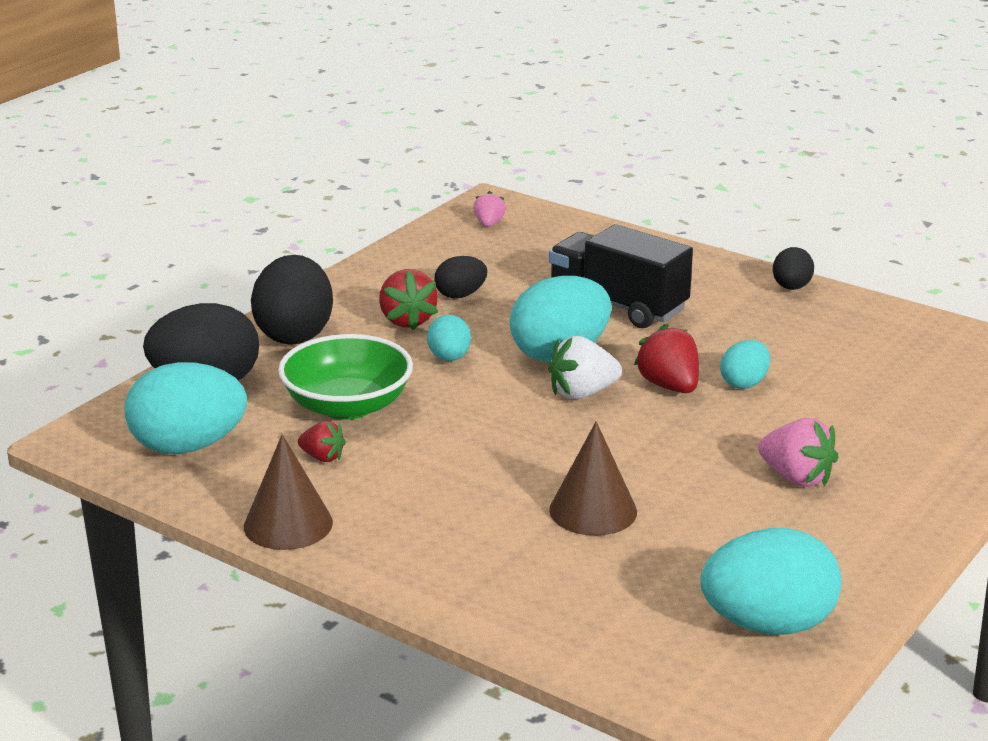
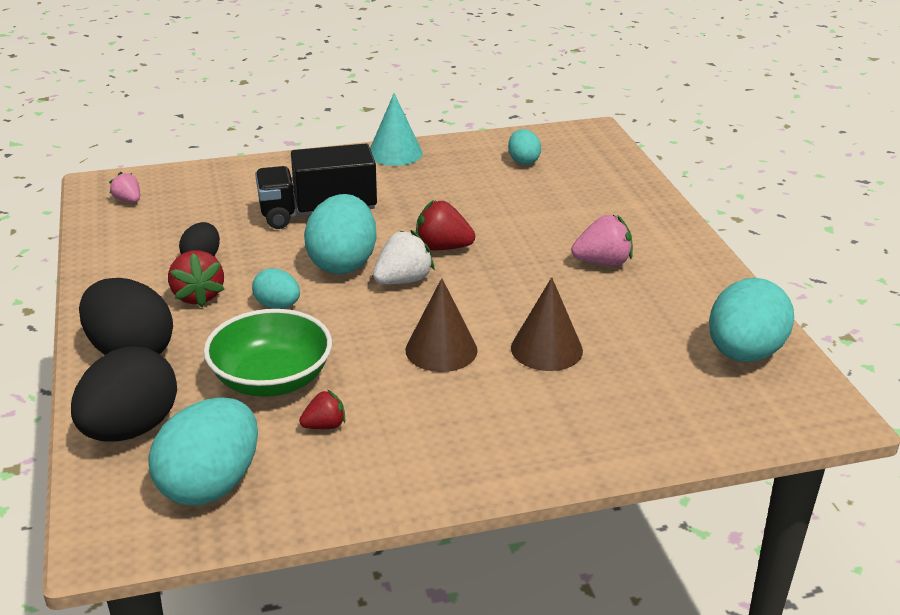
camera: 50 degrees left, 5 degrees up
brown cone [244,434,333,550] -> brown cone moved to [405,278,478,372]
red strawberry [379,269,438,331] -> red strawberry turned 45 degrees clockwise [168,250,225,307]
white strawberry [548,336,622,399] -> white strawberry turned 150 degrees counterclockwise [373,230,435,284]
turquoise egg [720,340,770,389] -> turquoise egg moved to [508,129,541,165]
black egg [773,247,814,290] -> turquoise cone [370,93,423,166]

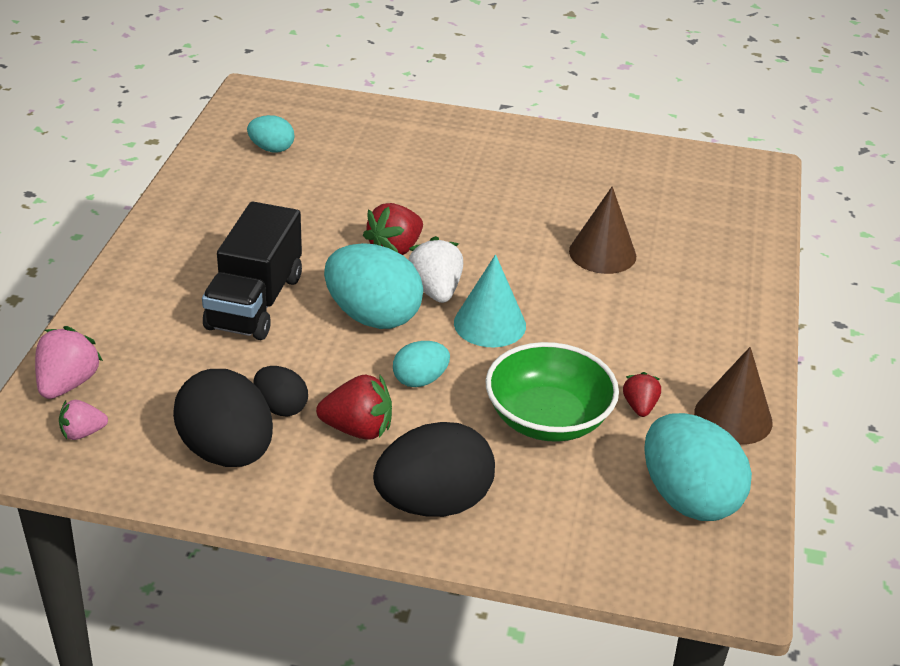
camera: 65 degrees left, 5 degrees up
black egg [71,346,177,442] -> black egg moved to [173,369,273,467]
turquoise cone [370,93,423,166] -> turquoise cone moved to [454,254,526,348]
brown cone [405,278,478,372] -> brown cone moved to [694,347,773,445]
pink strawberry [571,215,633,266] -> pink strawberry moved to [35,326,103,399]
turquoise egg [709,278,794,362] -> none

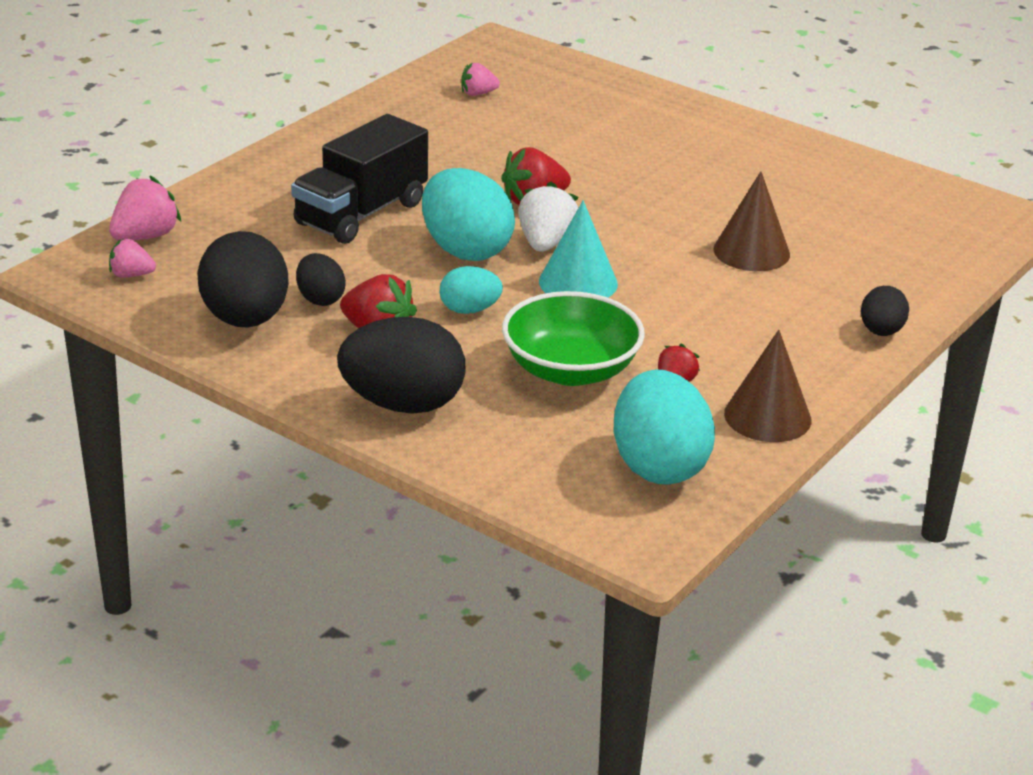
camera: 25 degrees right, 5 degrees down
turquoise egg [247,115,295,153] -> pink strawberry [461,63,500,96]
none -> black egg [861,286,909,336]

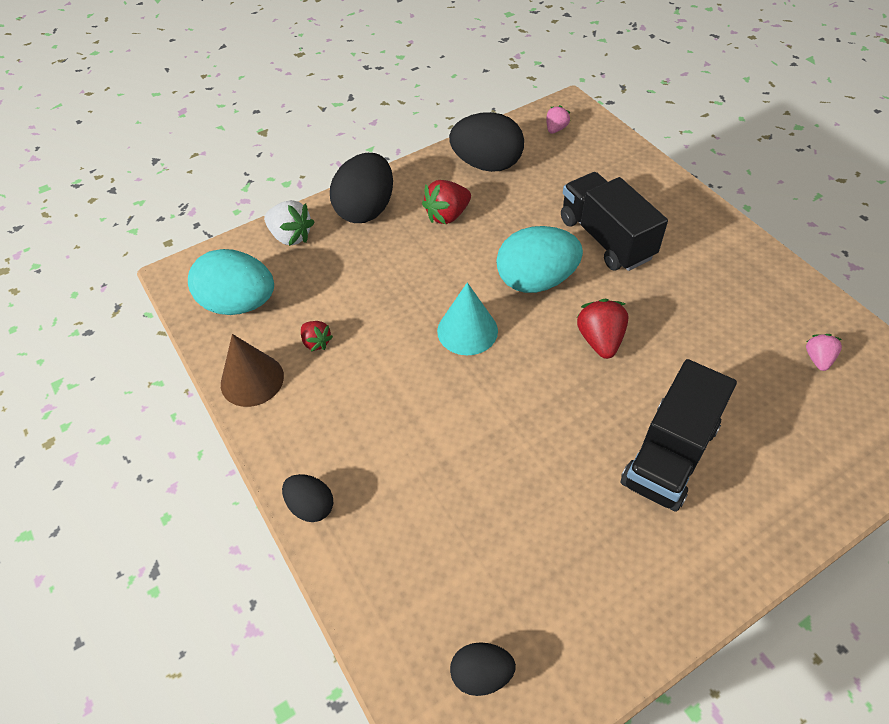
camera: 115 degrees right, 20 degrees up
pink strawberry [109,176,181,241] -> none
black egg [296,253,346,306] -> black egg moved to [450,642,516,696]
turquoise egg [439,266,503,314] -> none
green bowl [502,291,645,386] -> none
white strawberry [518,182,578,252] -> white strawberry moved to [264,200,314,246]
brown cone [713,171,790,271] -> none
none -> black truck [621,359,737,512]

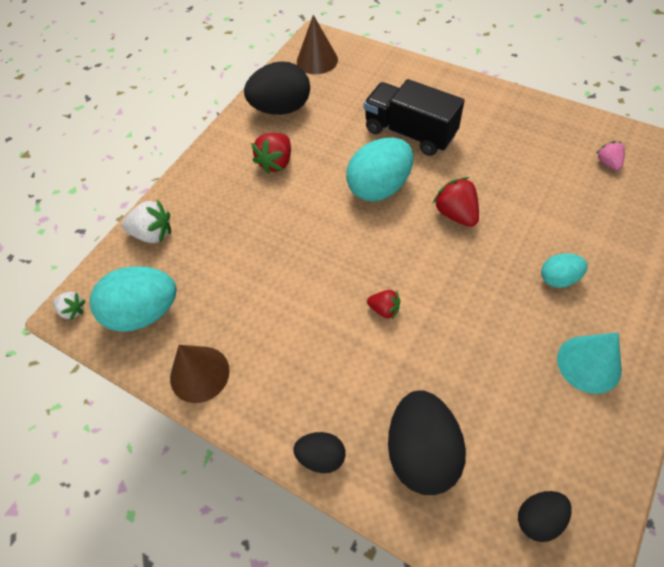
camera: 25 degrees left, 5 degrees up
red strawberry [301,321,333,352] -> red strawberry moved to [367,290,400,319]
black egg [330,153,393,223] -> black egg moved to [388,390,466,495]
turquoise cone [437,282,498,355] -> turquoise cone moved to [557,332,622,394]
pink strawberry [546,105,570,134] -> brown cone [297,15,338,74]
black truck [621,359,737,512] -> turquoise egg [541,253,588,288]
none -> white strawberry [53,292,86,321]

